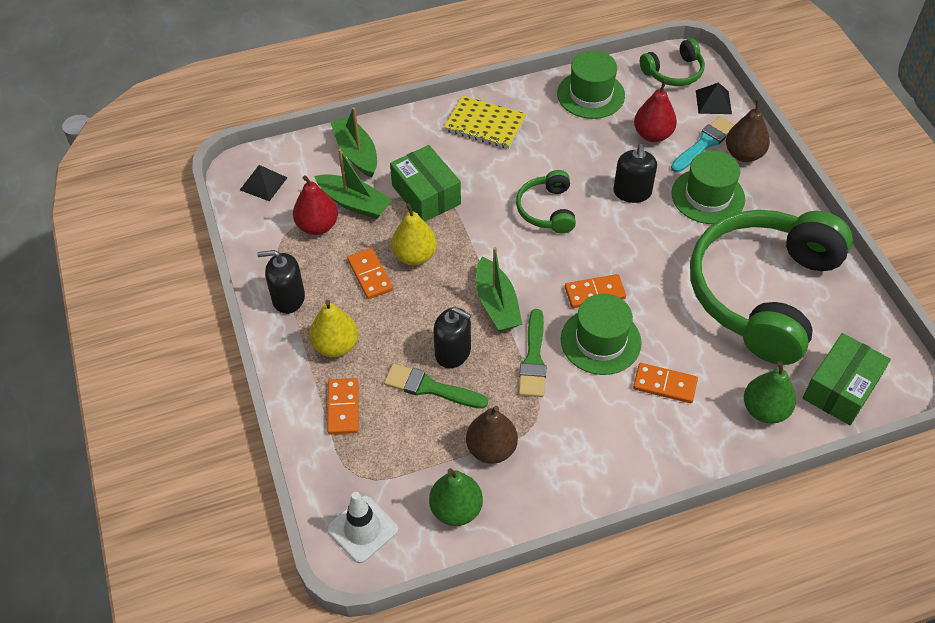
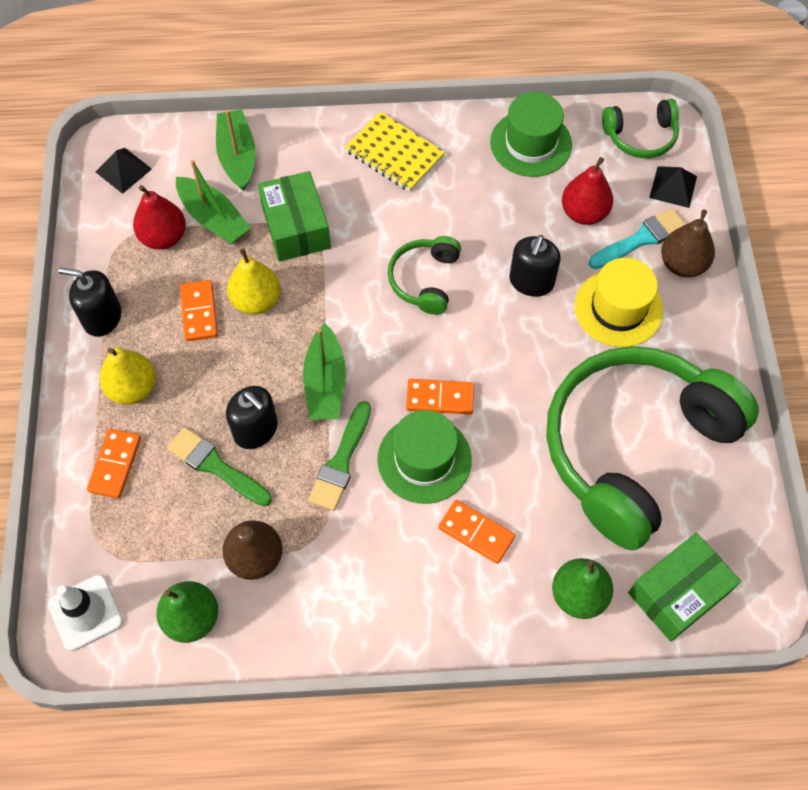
camera: 15 degrees right, 10 degrees up
green hat [671,151,745,224] -> yellow hat [574,258,663,347]

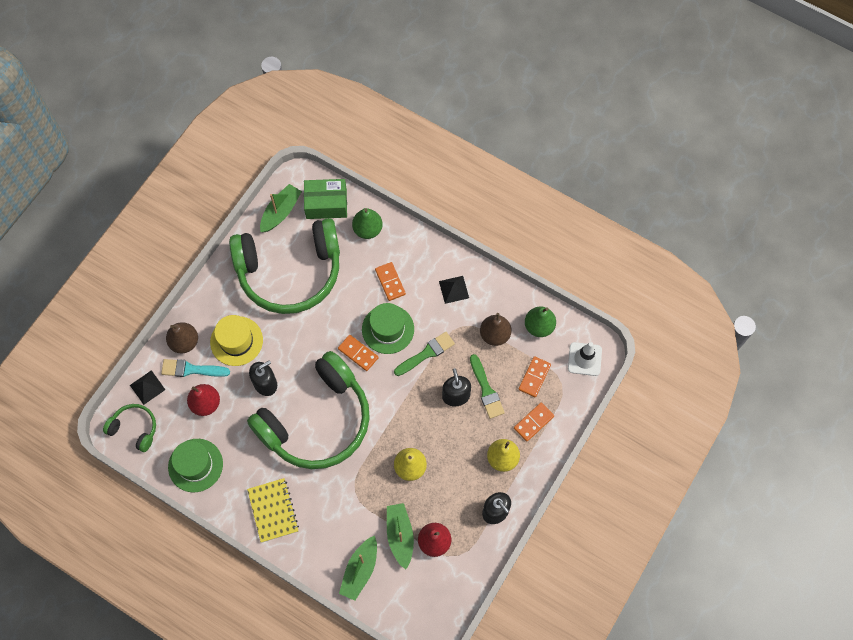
camera: 145 degrees left, 5 degrees up
black pyramid [96,148,152,194] -> black pyramid moved to [439,276,469,304]
orange domino [180,280,218,341] -> orange domino moved to [519,356,551,397]
green box [258,171,331,262] -> none
green boat [303,323,346,420] -> green boat moved to [260,184,302,232]
green headphones [387,236,461,315] -> green headphones [247,351,370,469], size x2.31

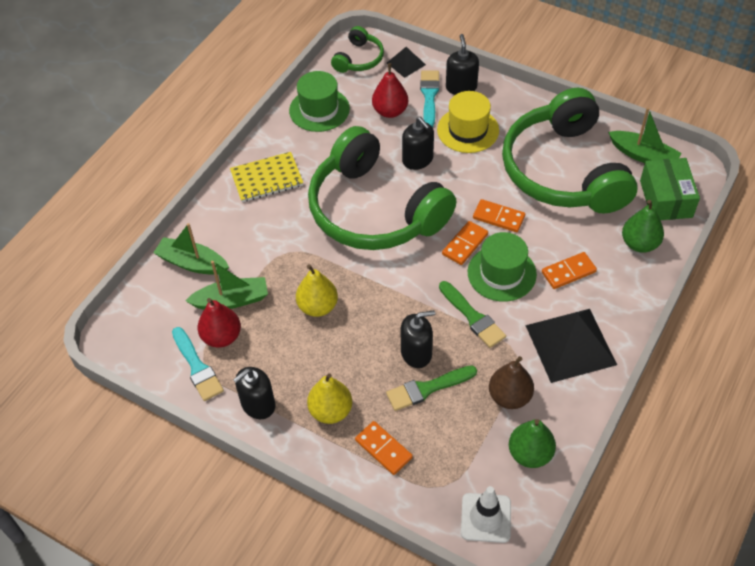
camera: 90 degrees right, 15 degrees down
brown pear [166,322,198,353] -> black soap dispenser [446,34,479,95]
black pyramid [439,276,469,304] -> black pyramid [525,309,617,383], size x2.00
orange domino [519,356,551,397] -> orange domino moved to [473,199,525,232]
none -> turquoise brush [172,327,224,401]

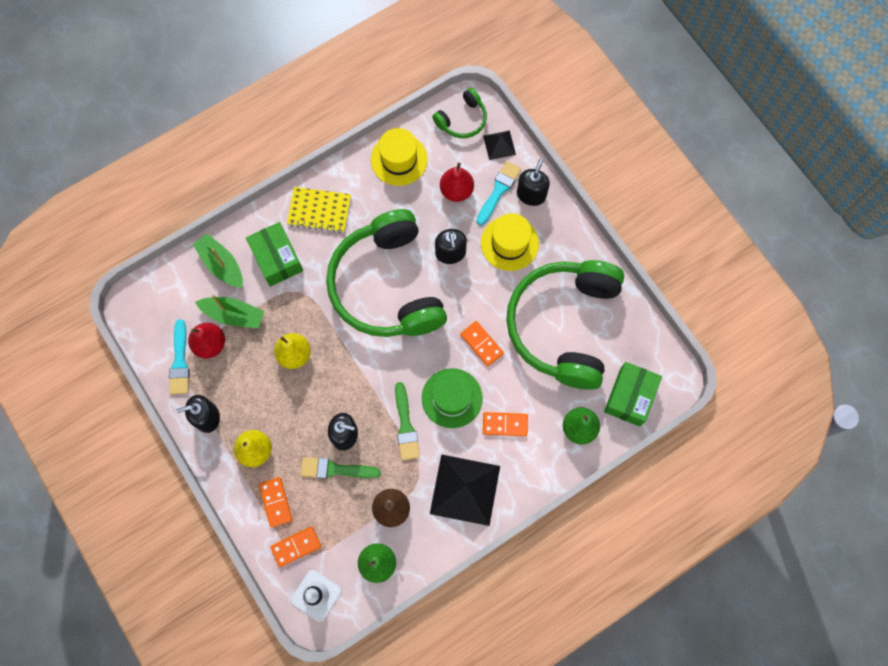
camera: 25 degrees right, 20 degrees up
green hat [289,71,350,132] -> yellow hat [371,128,428,186]
orange domino [442,221,488,265] -> orange domino moved to [270,526,321,567]
green boat [608,108,682,163] -> none
none -> green box [246,222,303,287]

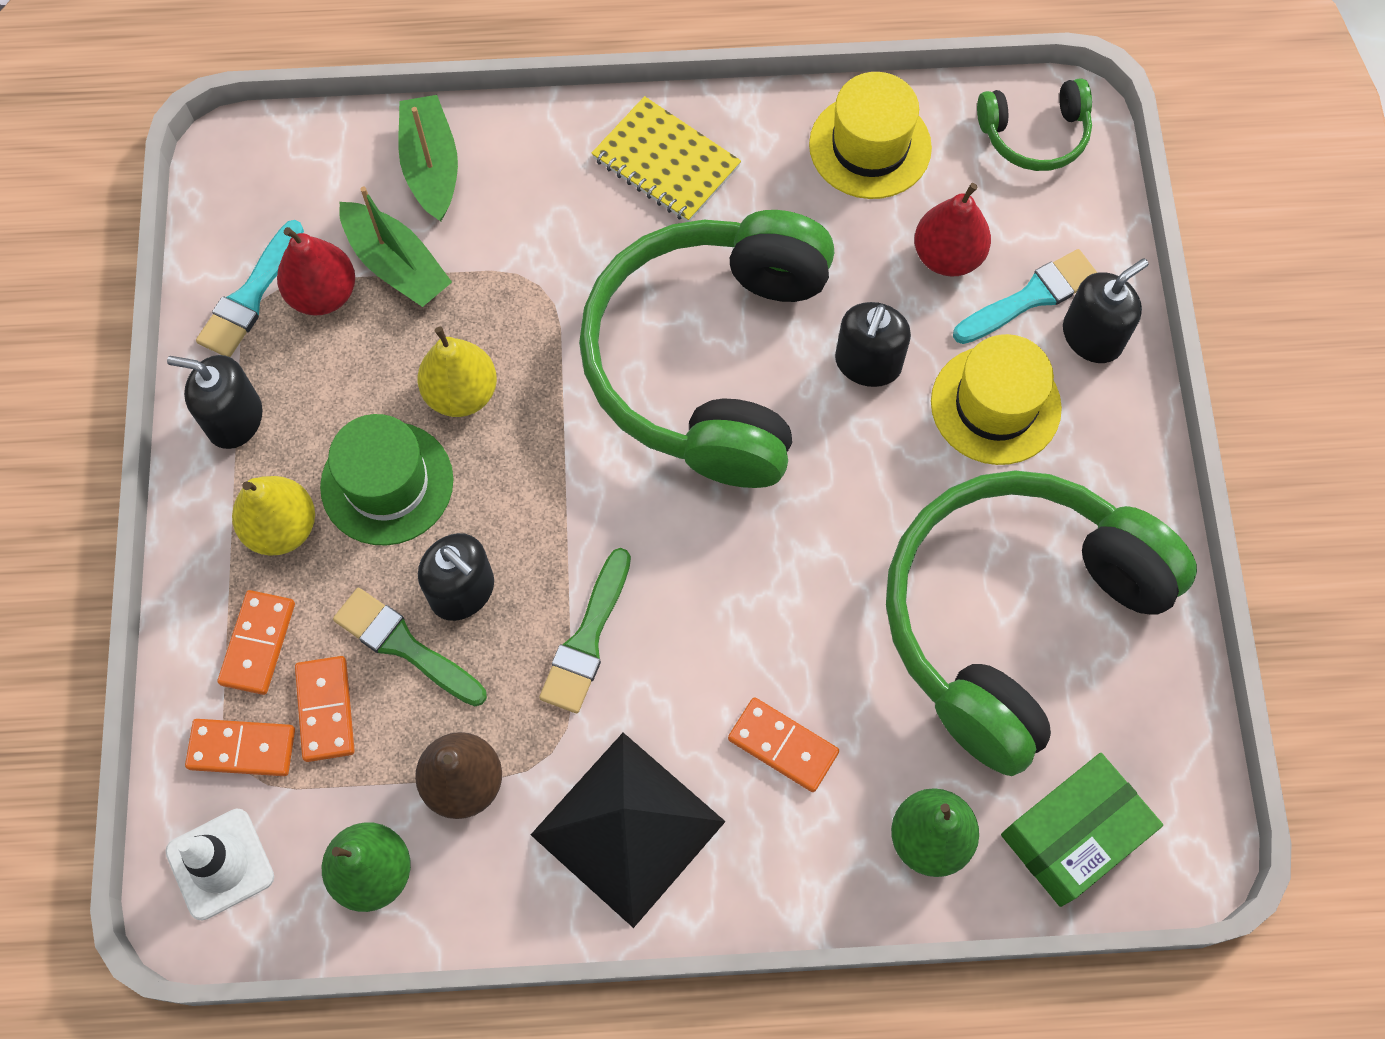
camera: 30 degrees right, 5 degrees down
green box [246,222,303,287] -> none
green hat [422,368,483,428] -> green hat moved to [320,414,453,546]
orange domino [460,321,504,366] -> orange domino moved to [295,656,355,762]
black pyramid [483,130,516,160] -> none

